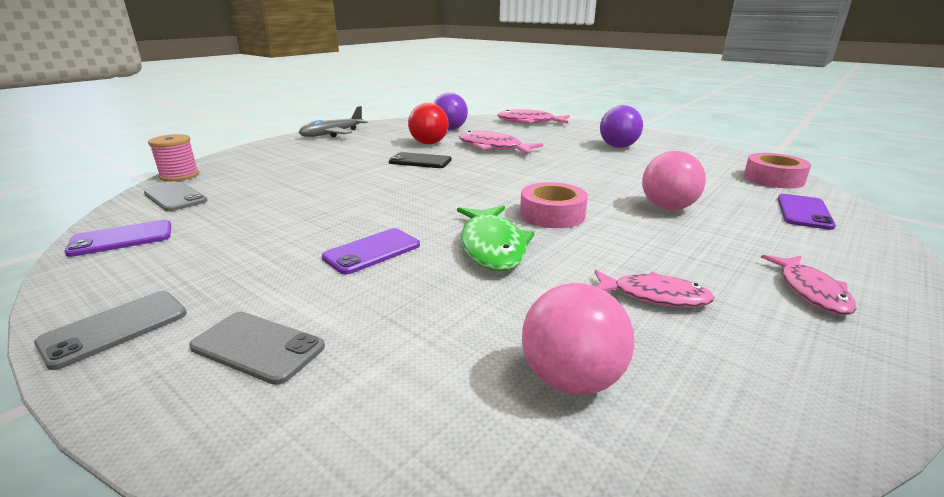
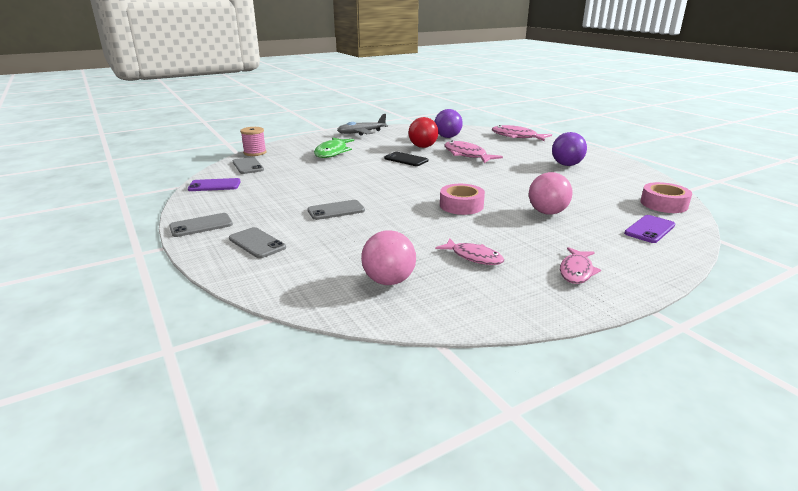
camera: 20 degrees right, 0 degrees up
purple phone [322,228,420,275] -> grey phone [307,200,365,220]
green fish [457,205,535,271] -> green fish moved to [314,137,354,158]

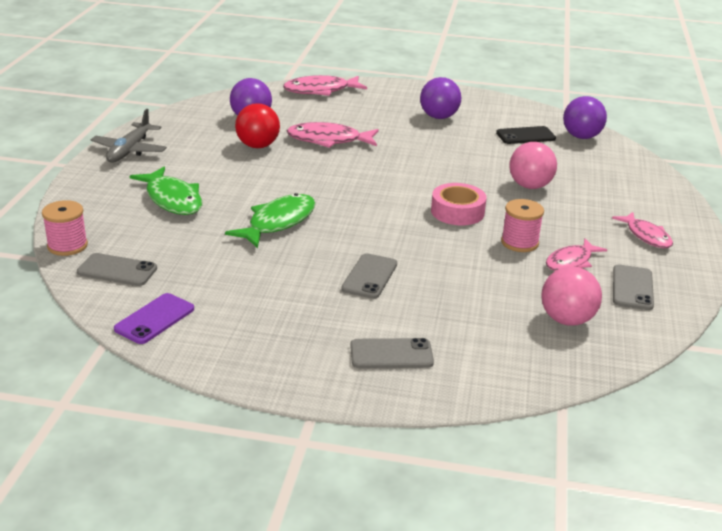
camera: 50 degrees left, 5 degrees up
grey phone [169,213,233,237] -> grey phone moved to [613,265,654,310]
black phone [384,152,428,166] -> black phone moved to [496,126,556,144]
pink fish [436,238,504,265] -> pink fish turned 150 degrees clockwise [546,238,607,271]
purple phone [624,215,675,243] -> none
pink tape [640,182,692,213] -> purple ball [563,96,607,139]
none -> green fish [225,193,315,248]
none -> pink spool [501,199,544,252]

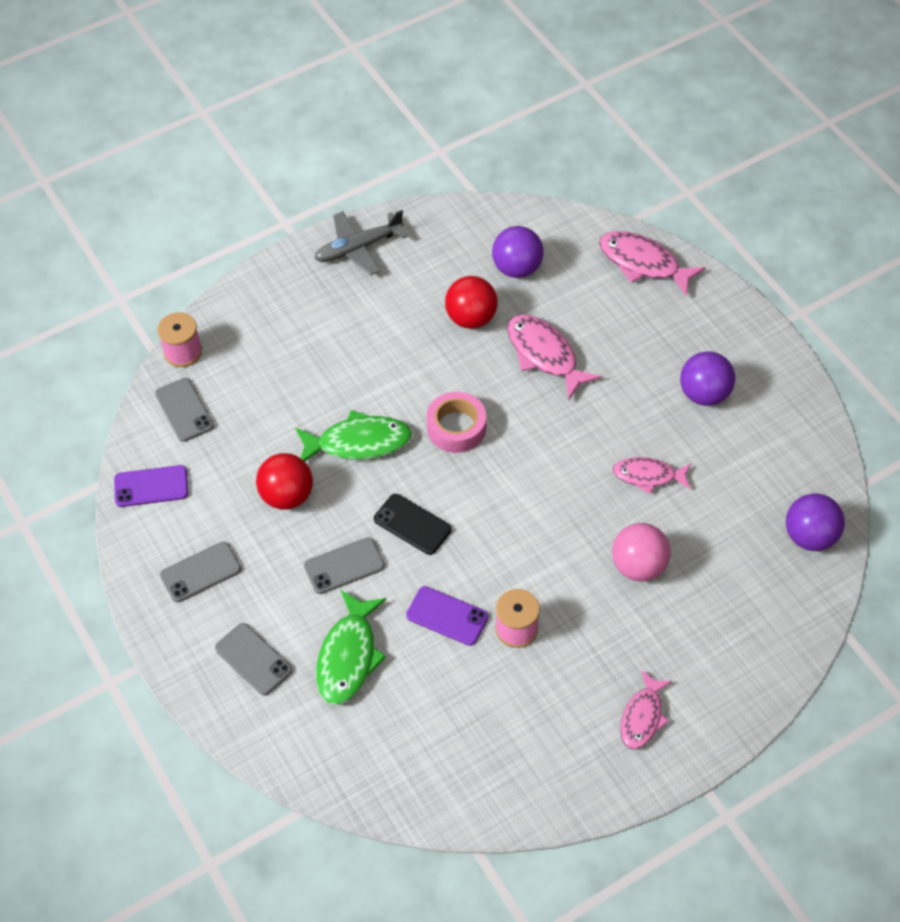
camera: 50 degrees right, 25 degrees up
green fish [129,167,202,215] -> green fish moved to [316,590,386,705]
pink tape [431,183,486,225] -> pink tape moved to [427,392,486,453]
black phone [496,126,556,144] -> black phone moved to [374,494,452,555]
pink ball [541,266,602,326] -> none
pink fish [546,238,607,271] -> pink fish moved to [613,457,691,494]
grey phone [613,265,654,310] -> grey phone moved to [160,542,241,602]
none -> red ball [256,453,313,510]
none -> purple phone [406,586,488,646]

